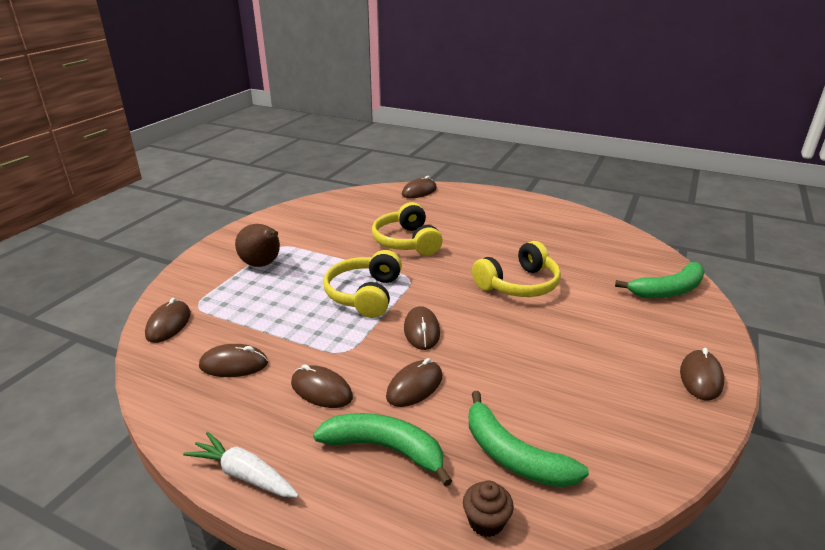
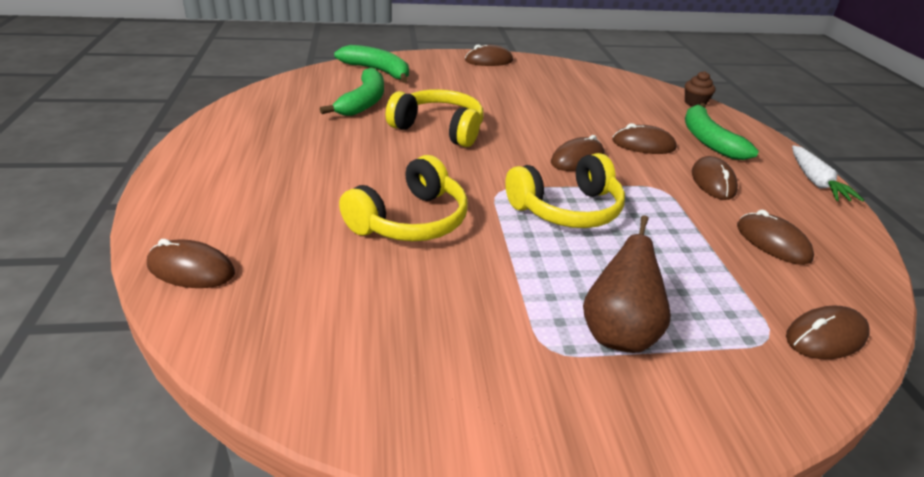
camera: 125 degrees left, 5 degrees up
green banana [469,391,589,488] -> green banana moved to [320,68,384,116]

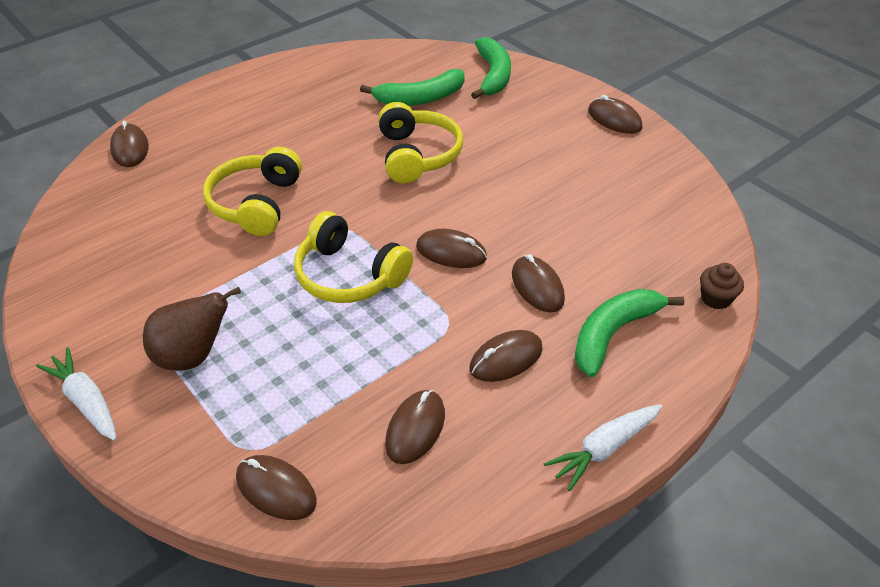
camera: 60 degrees right, 10 degrees up
yellow headphones [339,155,468,241] -> yellow headphones turned 90 degrees clockwise [203,147,302,236]
none -> white carrot [36,347,117,441]

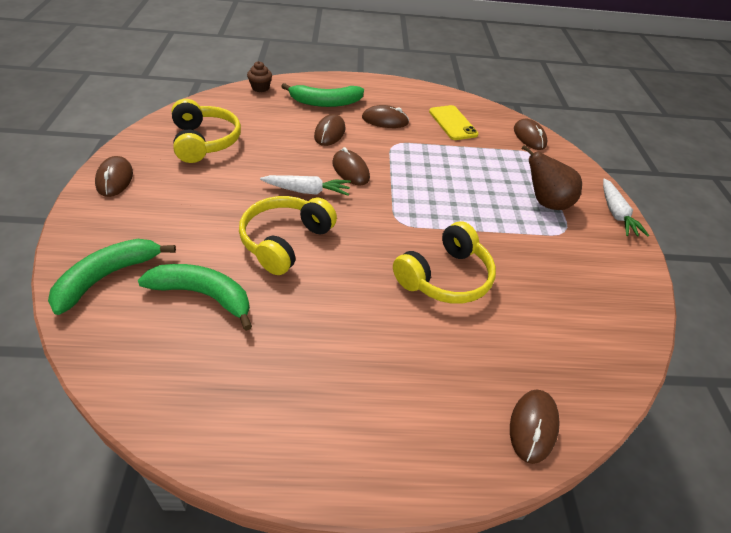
camera: 145 degrees left, 0 degrees up
yellow headphones [294,211,413,303] -> yellow headphones moved to [171,99,241,163]
brown mouse [385,390,445,464] -> yellow phone [429,105,479,140]
white carrot [544,404,662,491] -> white carrot moved to [260,175,351,196]

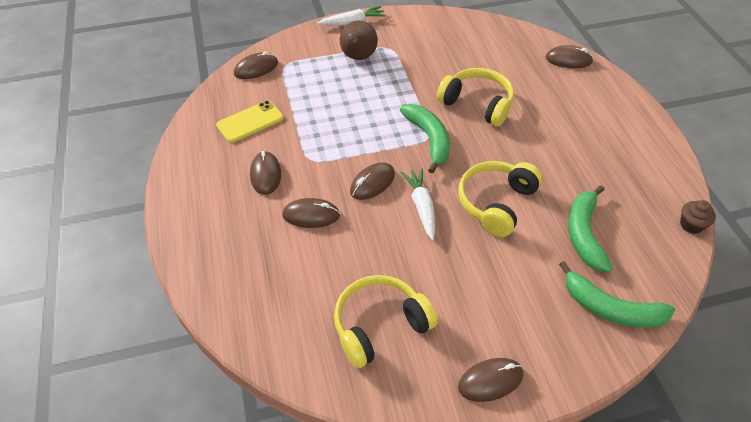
camera: 100 degrees left, 5 degrees up
yellow headphones [239,196,337,275] -> yellow headphones turned 105 degrees clockwise [458,161,542,237]
brown cupcake [247,61,272,92] -> brown cupcake moved to [680,200,716,234]
green banana [281,83,364,107] -> green banana moved to [400,104,450,174]

